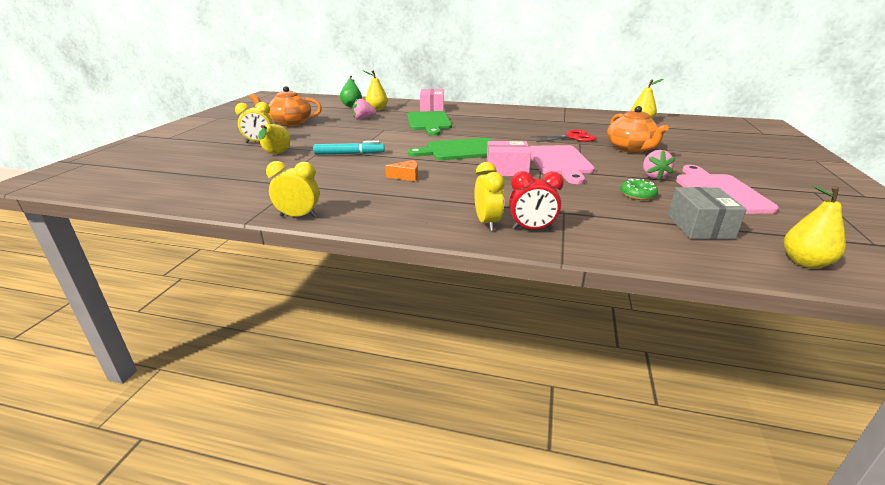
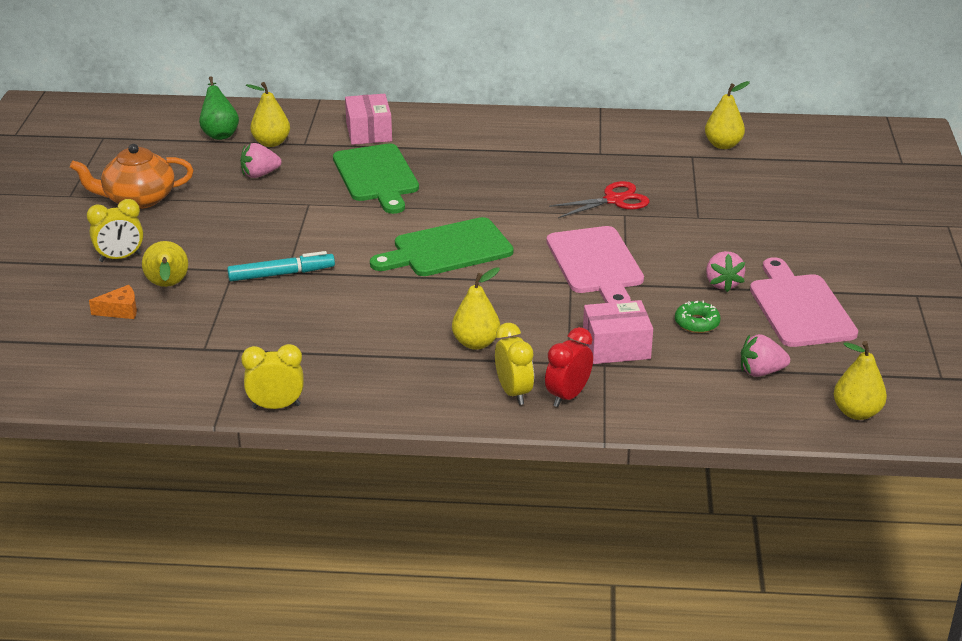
camera: 10 degrees left, 5 degrees up
orange cheese [385,160,418,181] -> orange cheese moved to [89,285,137,319]
pink box [487,141,531,176] -> pink box moved to [583,300,653,364]
red clock [509,171,564,230] -> red clock turned 135 degrees clockwise [545,327,593,407]
orange teapot [607,106,669,153] -> none
grey box [668,187,747,239] -> pink strawberry [741,334,790,377]
none -> yellow pear [452,267,500,350]

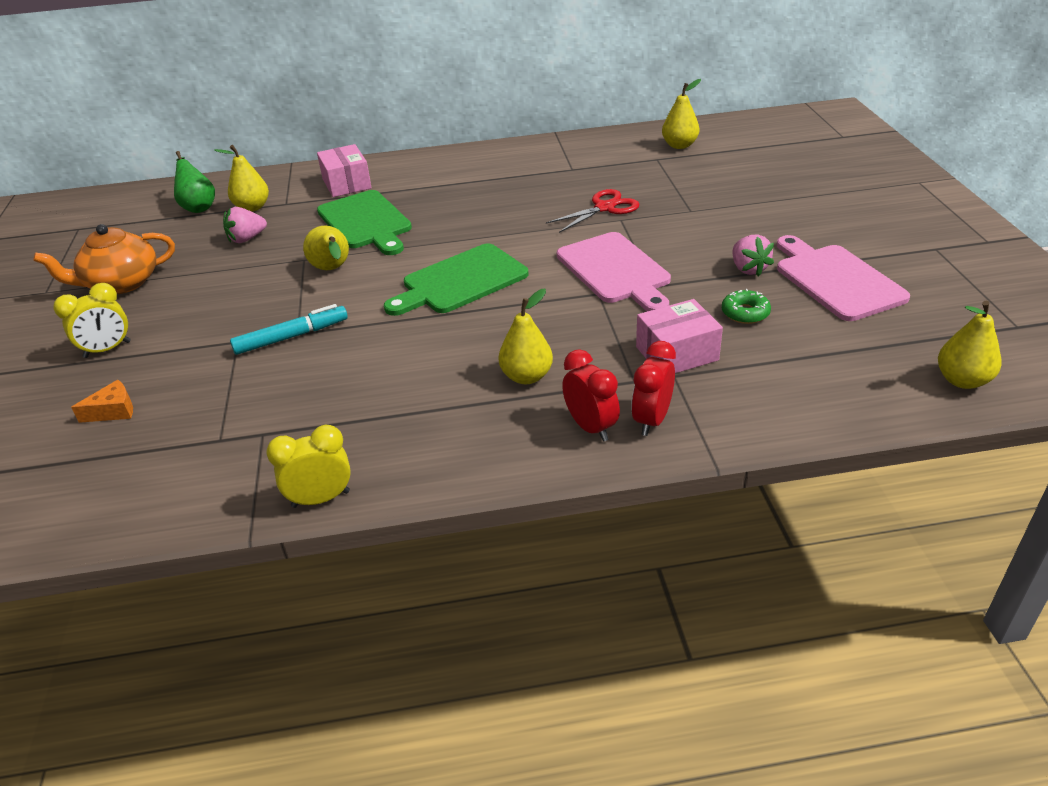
camera: 10 degrees left, 5 degrees up
yellow pear [142,241,188,287] -> yellow pear moved to [303,226,349,270]
yellow clock [495,323,534,405] -> red clock [562,349,620,442]
pink strawberry [741,334,790,377] -> none

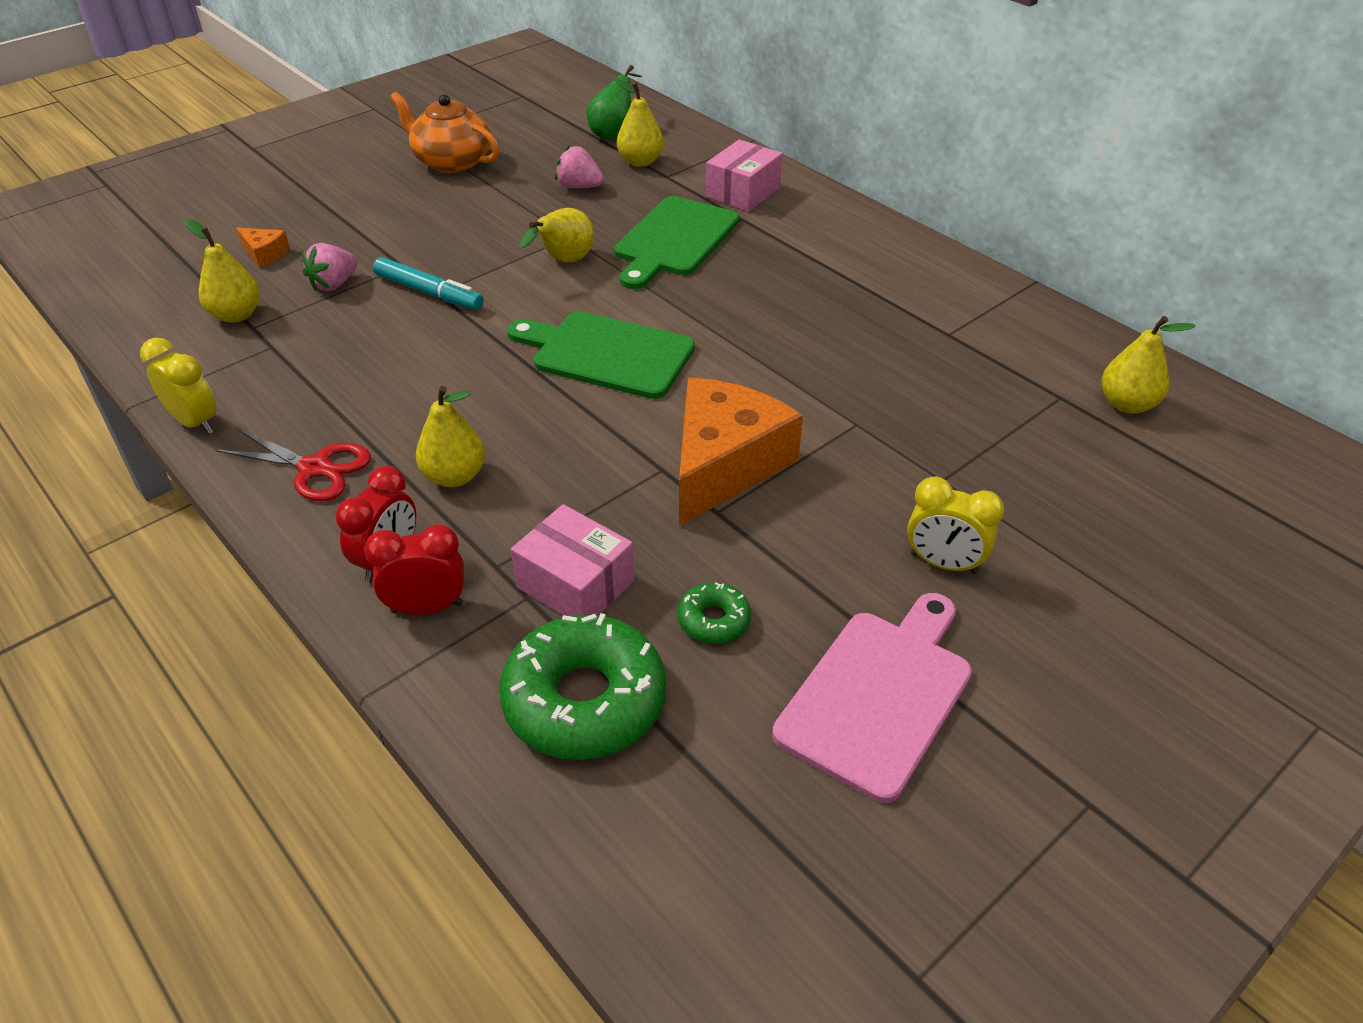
camera: 55 degrees right, 5 degrees up
yellow clock [53,283,131,358] -> yellow clock moved to [907,477,1004,574]
red scissors [546,189,640,233] -> red scissors moved to [216,428,371,501]
pink cutting board [557,232,671,311] -> orange cheese [679,378,803,526]
pink strawberry [732,234,774,276] -> pink strawberry moved to [302,243,358,292]
yellow pear [938,301,1002,389] -> yellow pear moved to [185,219,260,323]
none -> green donut [499,613,666,760]

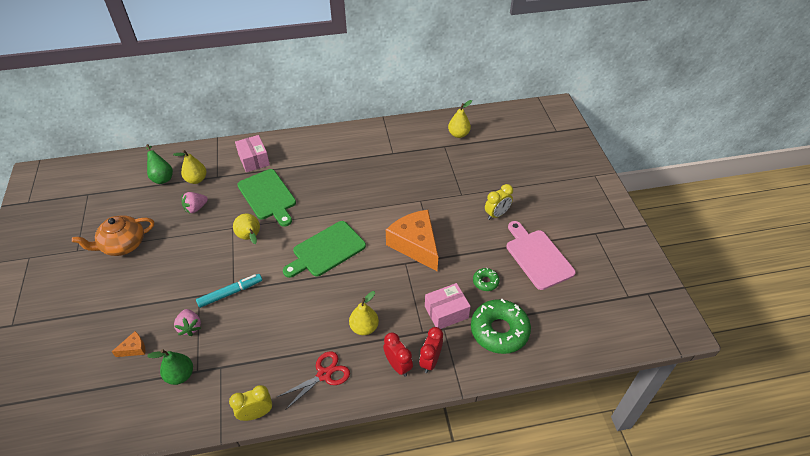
camera: 60 degrees left, 5 degrees up
yellow pear [185,219,260,323] -> green pear [147,349,193,385]

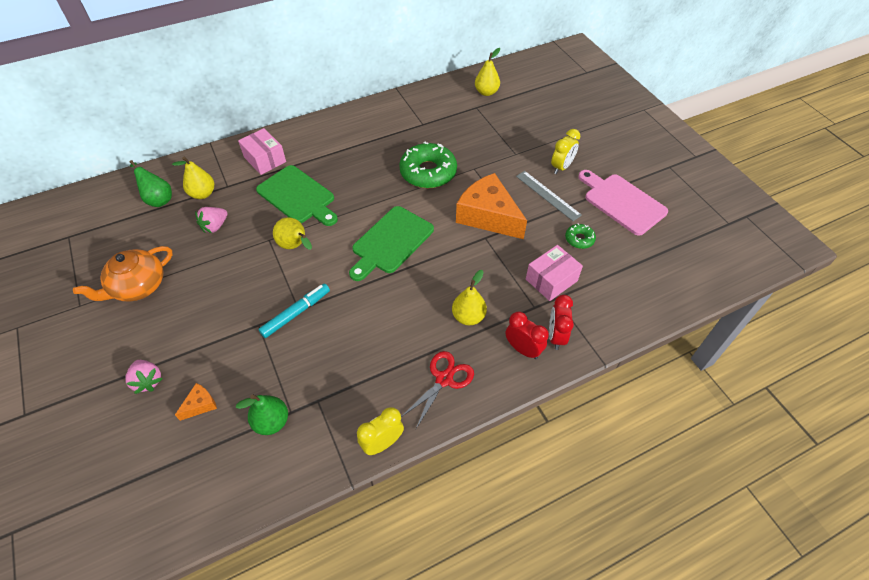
camera: 15 degrees left, 5 degrees up
pink strawberry [174,309,201,336] -> pink strawberry moved to [125,360,163,394]
green donut [471,299,531,354] -> green donut moved to [399,141,457,188]
none -> grey ruler [516,171,582,221]

